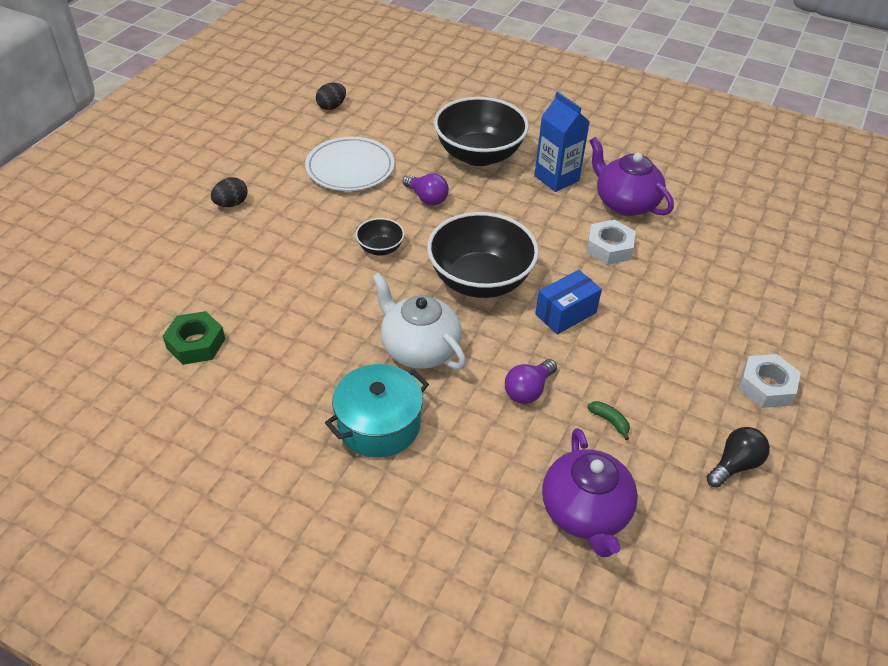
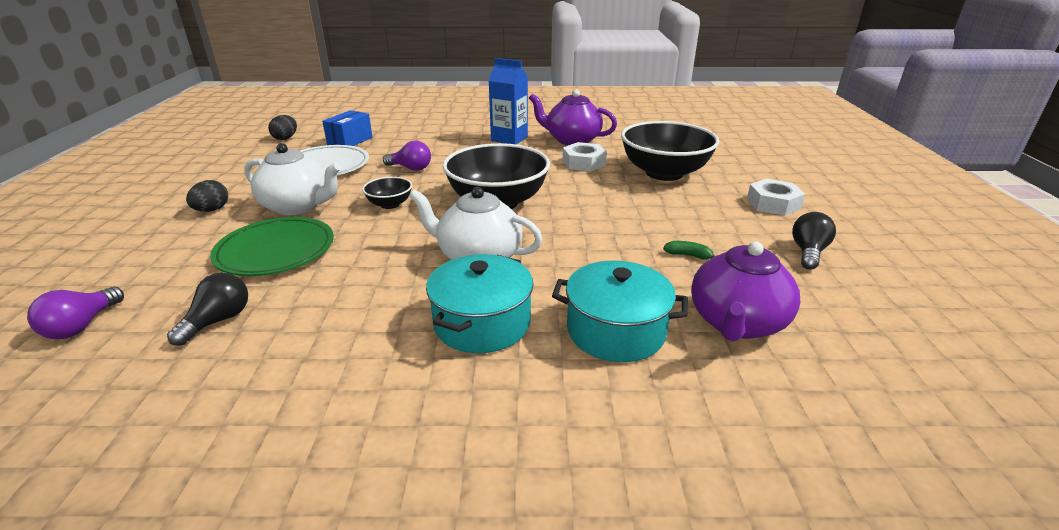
camera: 25 degrees left, 15 degrees down
green nut [163,311,225,365] -> black light bulb [167,273,248,346]
black bowl [434,97,529,166] -> black bowl moved to [621,121,719,181]
purple light bulb [505,359,557,404] -> purple light bulb moved to [27,287,124,339]
blue box [535,270,602,334] -> blue box moved to [322,110,372,146]
purple teapot [542,428,638,557] -> purple teapot turned 60 degrees clockwise [691,241,800,341]
none -> green plate [210,217,334,276]
none -> white teapot [244,143,341,215]
none -> turquoise pot [552,260,688,362]

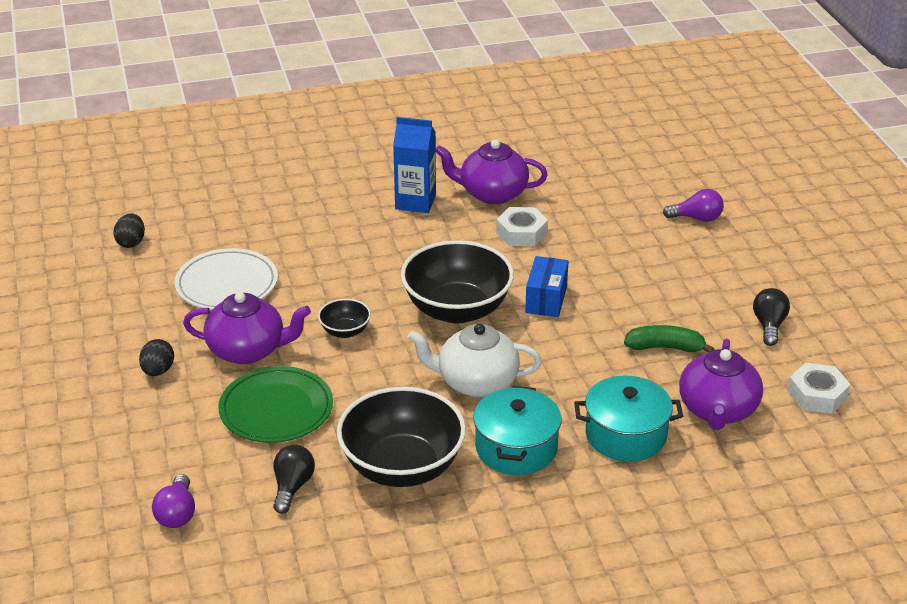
camera: 15 degrees left, 5 degrees up
white teapot [244,143,341,215] -> purple teapot [183,292,311,364]
blue box [322,110,372,146] -> blue box moved to [525,256,568,317]
purple light bulb [383,141,431,171] -> purple light bulb moved to [663,189,724,222]
black bowl [621,121,719,181] -> black bowl moved to [337,387,466,487]
green banana [663,241,715,259] -> green banana [624,325,715,353], size x1.78
white nut [747,179,805,216] -> white nut moved to [787,363,850,414]

